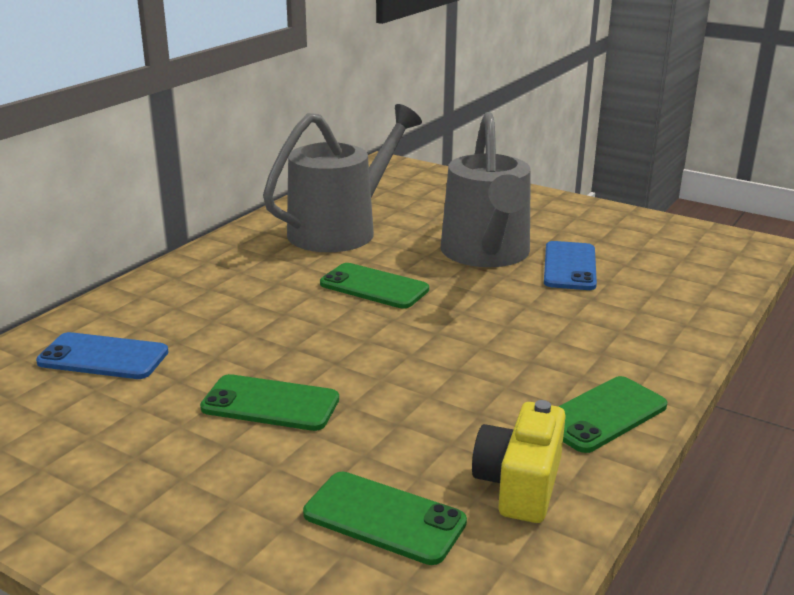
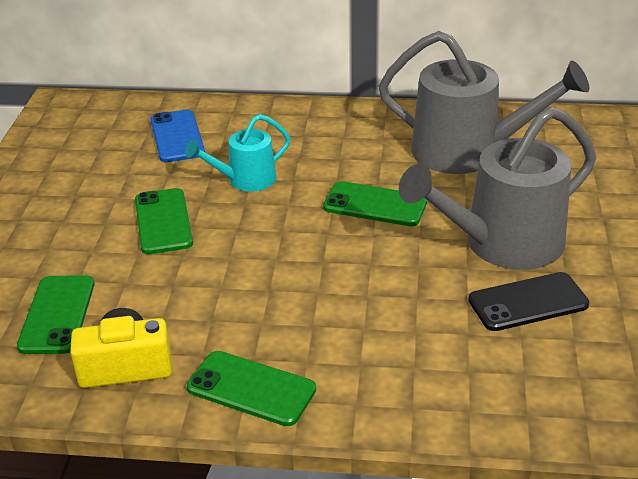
camera: 65 degrees right, 10 degrees up
green phone [320,263,429,309] -> green phone turned 75 degrees counterclockwise [323,181,427,226]
blue phone [544,241,597,290] -> black phone [468,272,589,331]
none -> turquoise watering can [185,114,291,192]

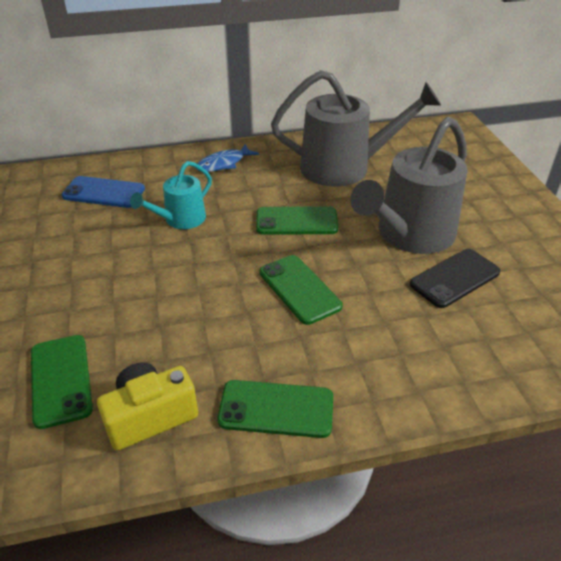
camera: 20 degrees left, 5 degrees up
green phone [135,188,193,254] -> green phone moved to [260,255,342,325]
blue phone [150,109,205,162] -> blue phone turned 45 degrees counterclockwise [61,176,145,208]
none -> blue fish [197,144,259,172]

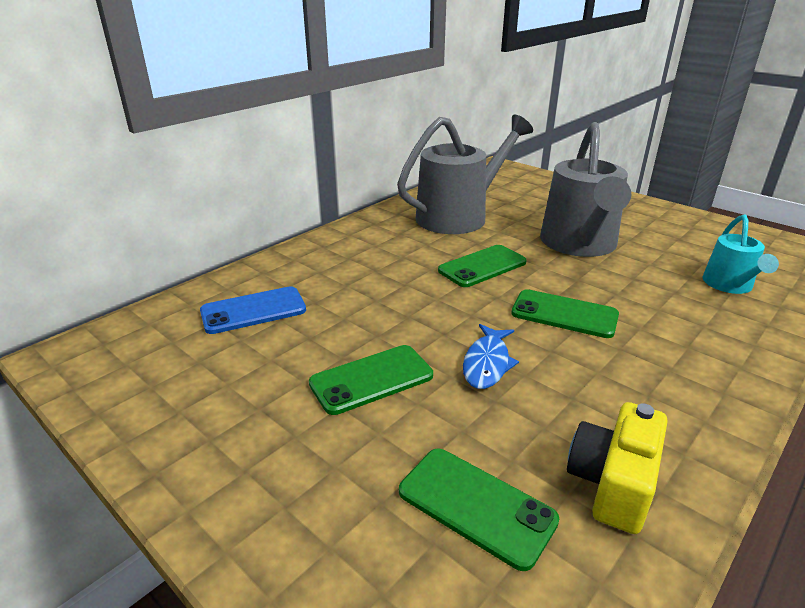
camera: 35 degrees left, 10 degrees down
turquoise watering can [130,161,212,229] -> turquoise watering can moved to [703,215,779,294]
blue fish [197,144,259,172] -> blue fish moved to [463,324,519,389]
green phone [217,380,333,438] -> green phone moved to [309,345,433,415]
black phone [410,249,500,308] -> none

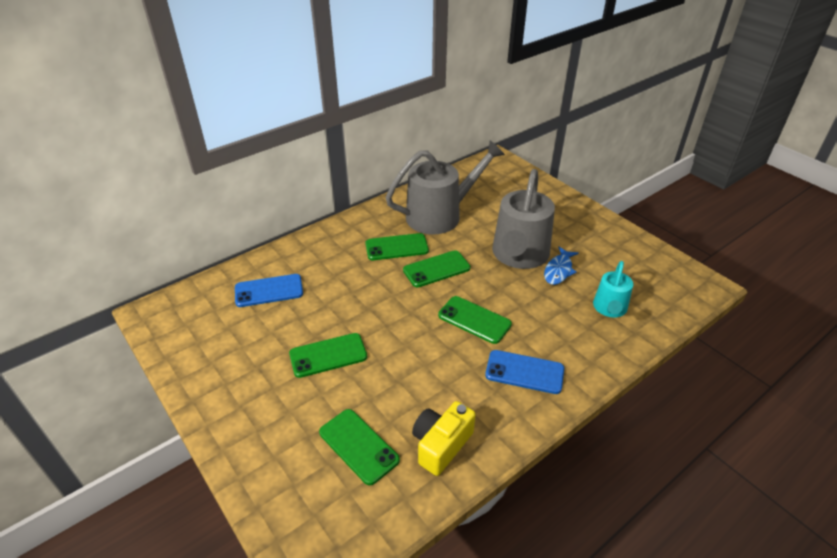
camera: 10 degrees right, 10 degrees up
blue fish [463,324,519,389] -> blue fish moved to [544,247,579,285]
none -> green phone [365,233,429,260]
none -> blue phone [485,350,564,394]

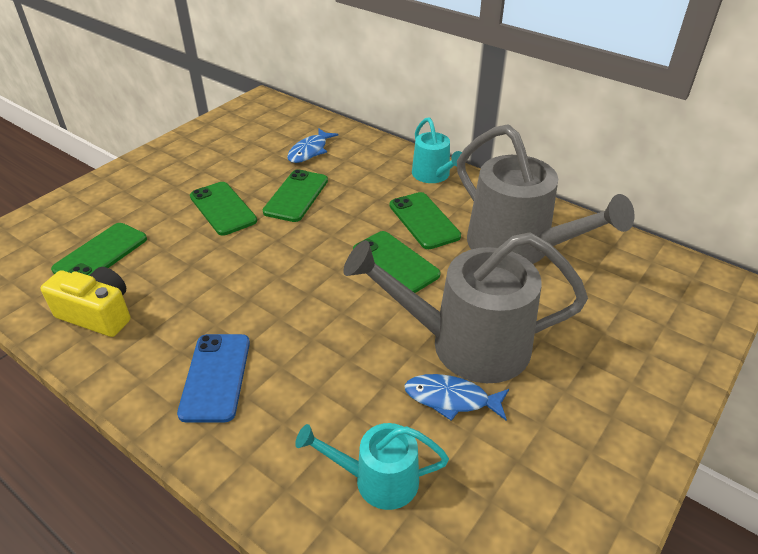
camera: 75 degrees right, 0 degrees up
blue phone [235,274,303,307] -> blue fish [287,128,338,163]
green phone [438,296,512,344] -> green phone moved to [263,169,328,222]
none -> turquoise watering can [412,117,462,183]

